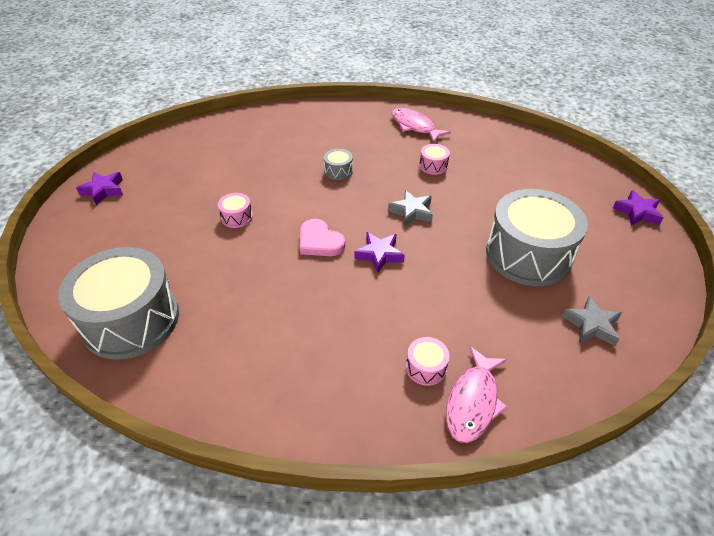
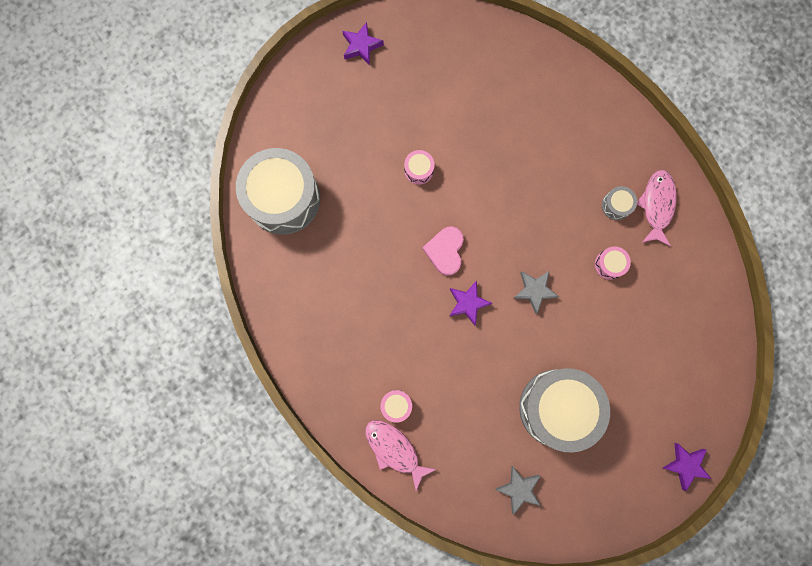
camera: 50 degrees right, 35 degrees up
grey drum [324,149,353,180] -> grey drum moved to [602,186,637,220]
pink fish [446,346,508,443] -> pink fish turned 60 degrees clockwise [366,420,437,491]

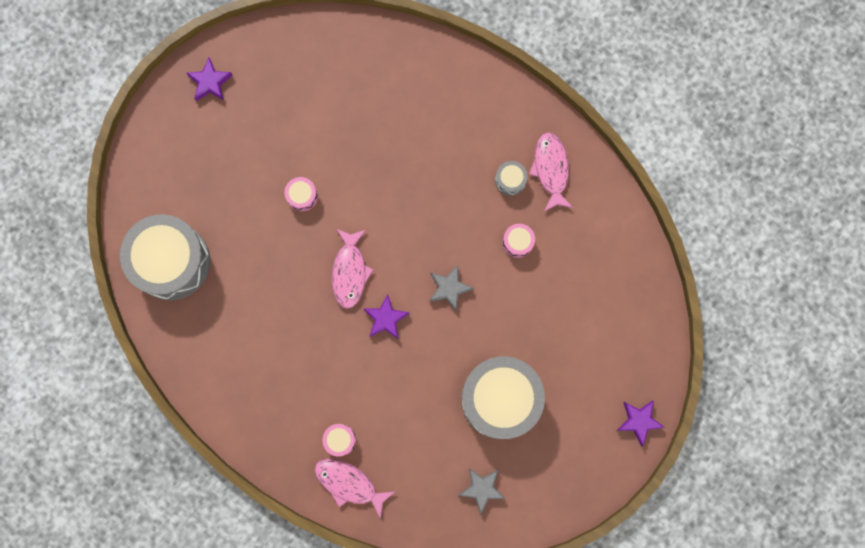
camera: 15 degrees left, 0 degrees up
pink heart [422,226,464,276] -> pink fish [332,229,373,309]

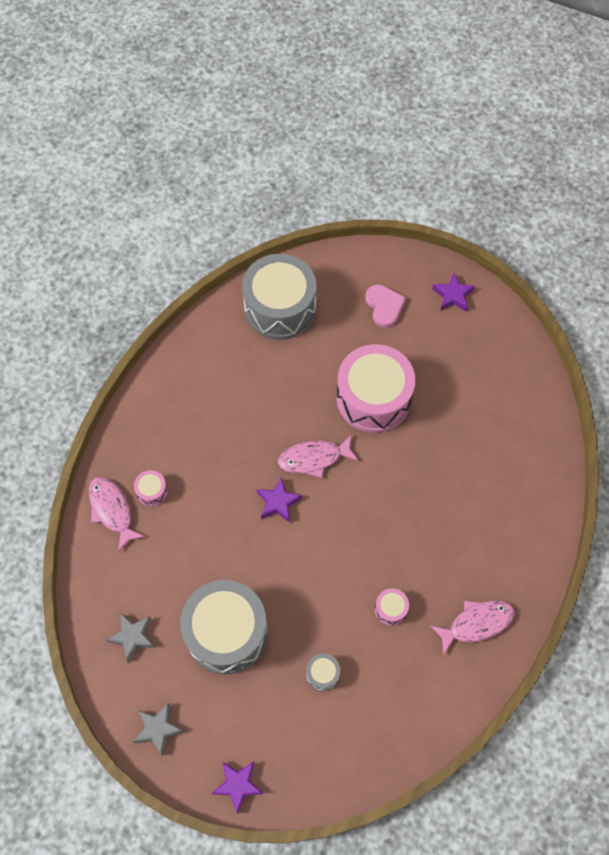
camera: 75 degrees right, 15 degrees down
pink drum [285,177,318,212] -> pink drum [336,344,415,433], size x2.49
pink fish [315,459,395,519] -> pink fish turned 45 degrees counterclockwise [89,476,145,552]
grey star [430,265,474,311] -> grey star moved to [134,703,184,756]
grey drum [495,161,528,196] -> grey drum moved to [306,653,340,691]
none -> pink heart [365,284,406,328]

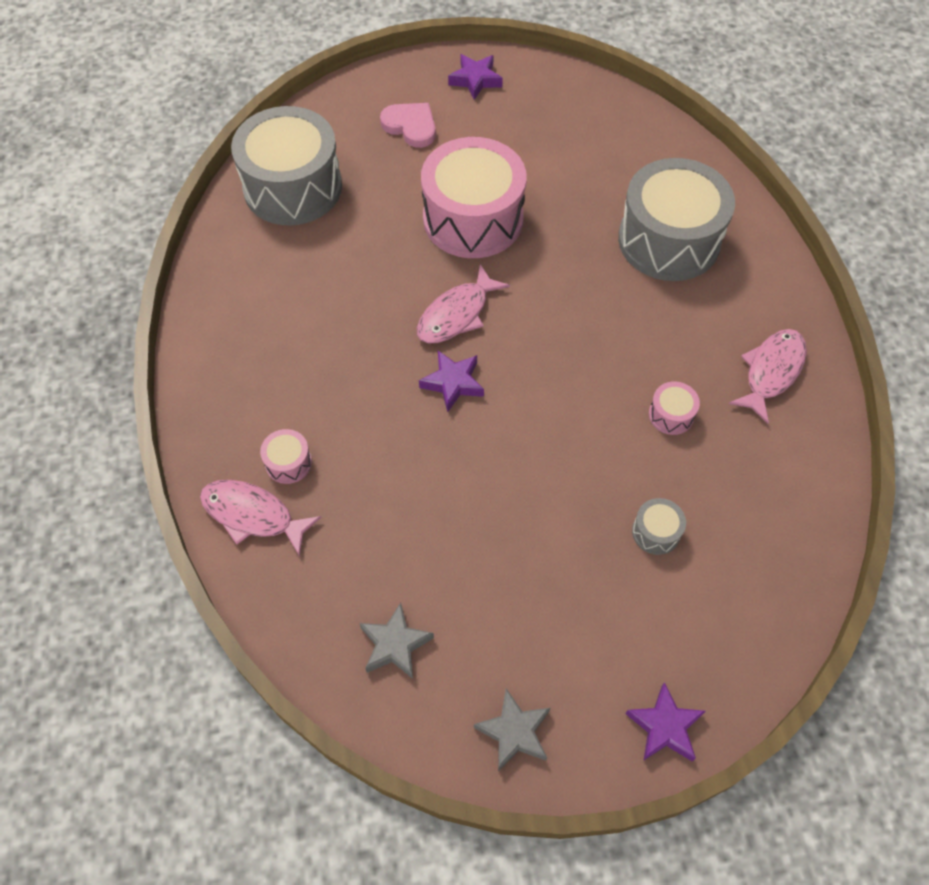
camera: 35 degrees left, 5 degrees down
grey drum [180,580,268,674] -> grey drum moved to [618,158,735,281]

